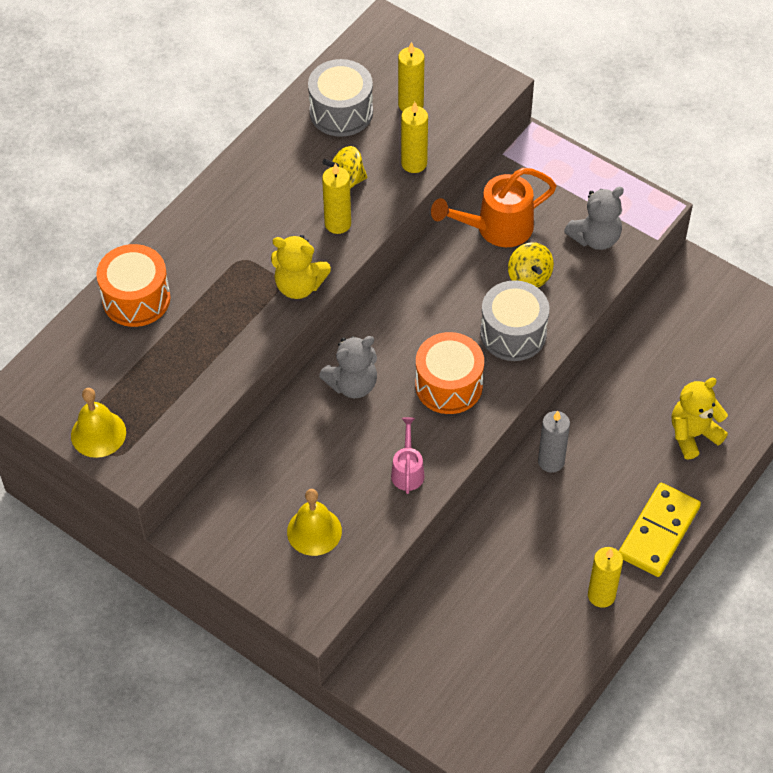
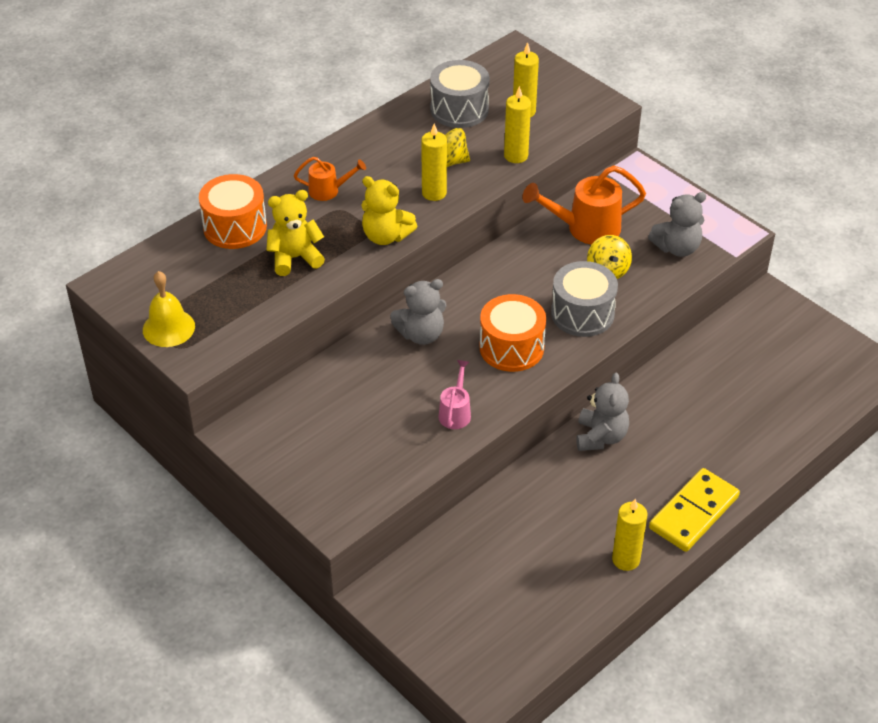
camera: 10 degrees right, 10 degrees down
yellow bell [287,489,342,556] -> none
grey candle [538,411,570,473] -> grey teddy bear [576,372,629,451]
yellow teddy bear [672,378,728,460] -> yellow teddy bear moved to [266,190,325,276]
none -> orange watering can [294,157,366,201]

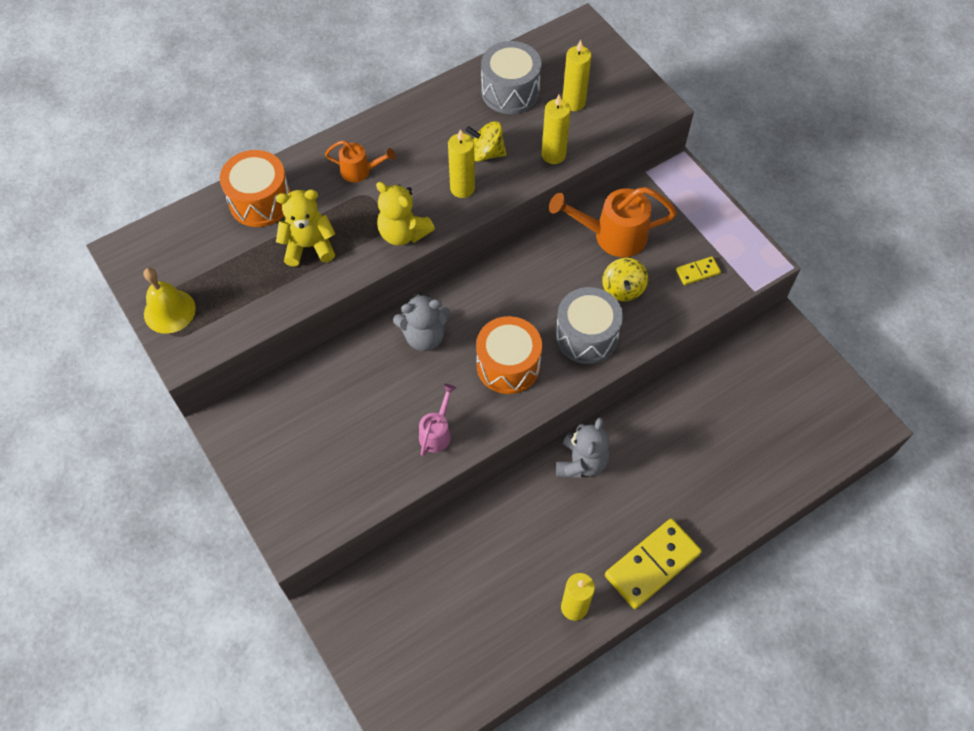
camera: 10 degrees right, 15 degrees up
grey teddy bear [648,192,706,257] -> yellow domino [676,257,721,285]

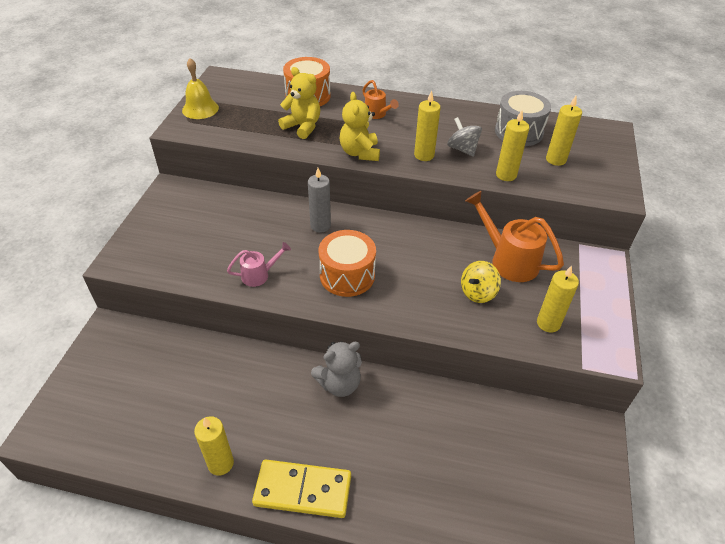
camera: 45 degrees right, 15 degrees down
grey teddy bear [393,293,451,351] -> grey candle [308,168,331,233]
yellow spinning top [465,121,507,162] -> grey spinning top [447,117,482,157]
grey drum [555,287,623,364] -> none
yellow domino [676,257,721,285] -> yellow candle [537,265,579,333]

